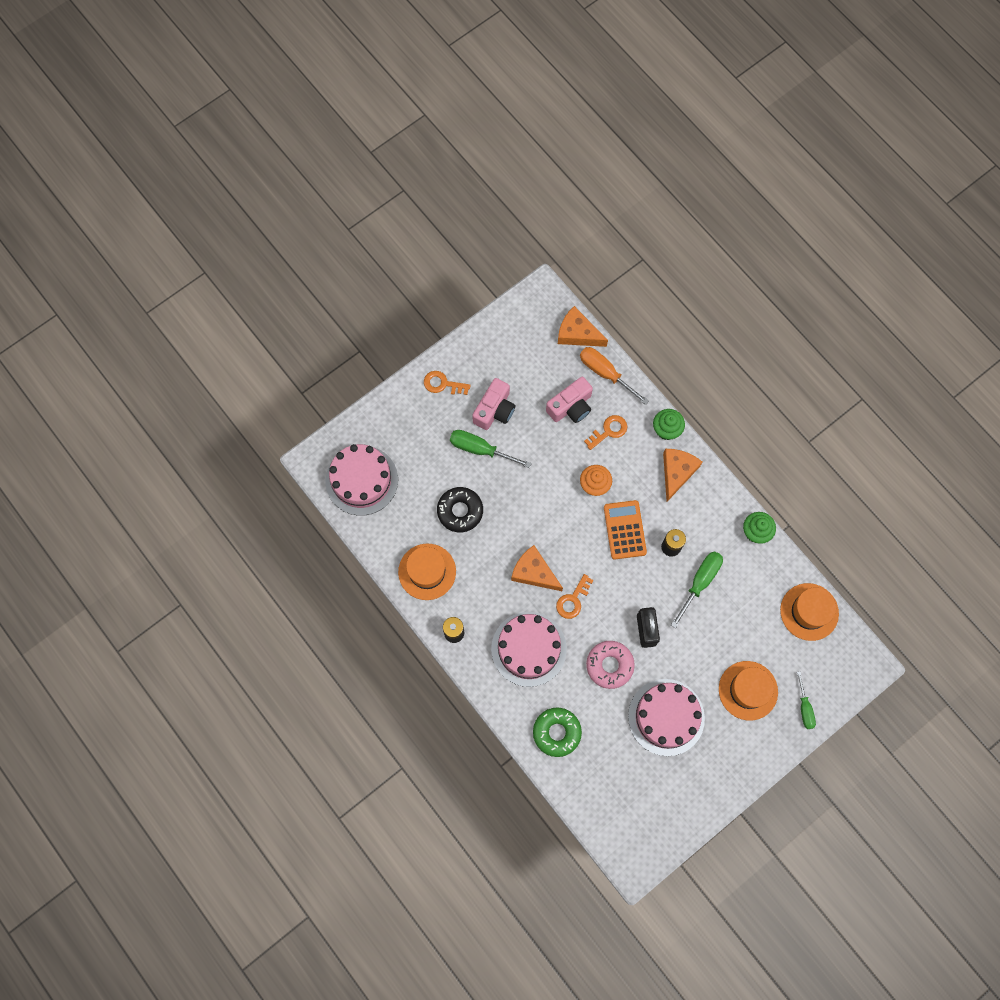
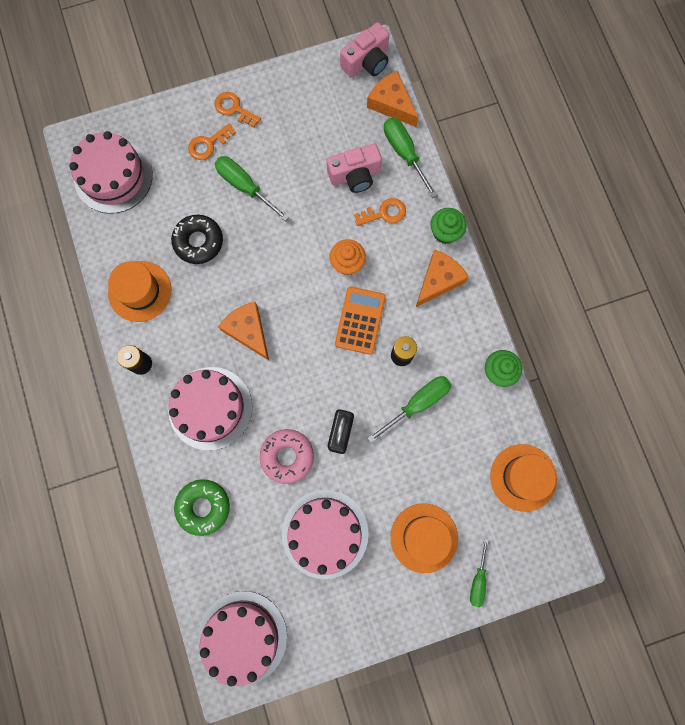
camera: 20 degrees right, 5 degrees up
pink camera [472,378,515,430] -> pink camera moved to [340,22,389,78]
orange key [556,574,594,619] -> orange key moved to [188,123,236,160]
orange screwdriver [580,347,649,405] -> green screwdriver [384,118,438,198]
none -> pink cake [198,591,287,686]

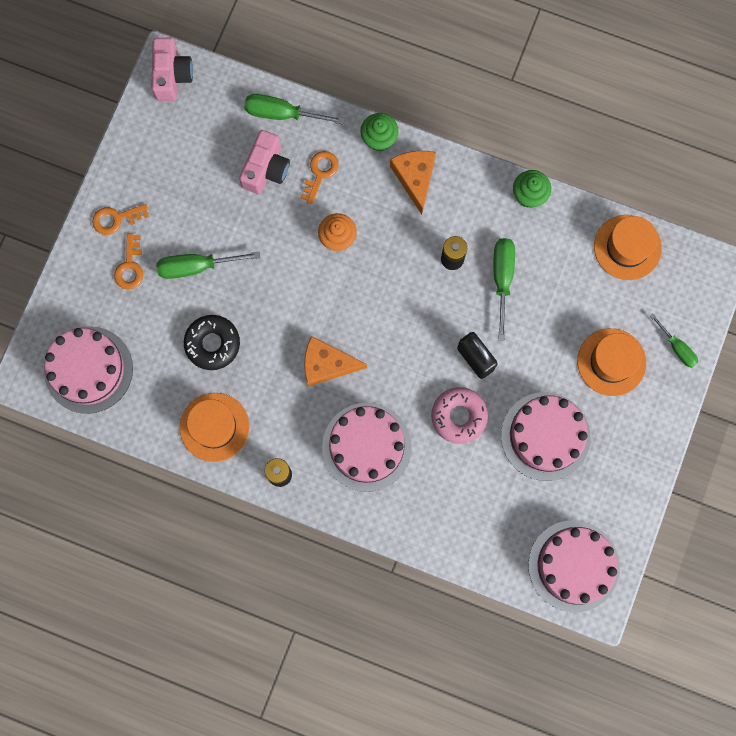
camera: 50 degrees left, 0 degrees up
green donut [174,479,230,536] -> none
orange calculator [335,287,386,354] -> none
orange cheese [367,71,418,127] -> none

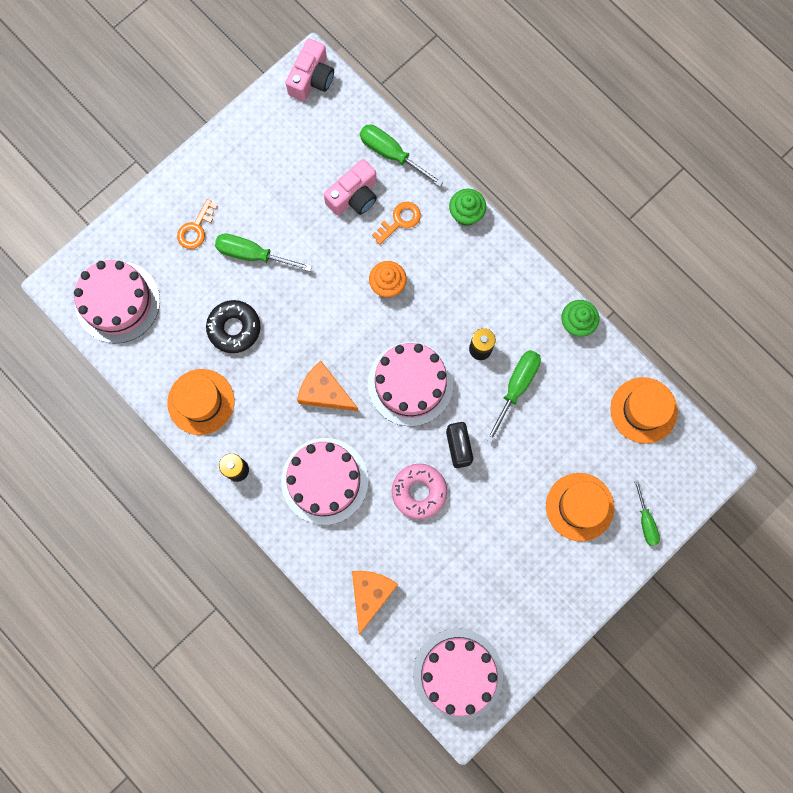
camera: 25 degrees right, 0 degrees up
orange key [92,204,149,235] -> none
orange cheese [390,151,436,215] -> orange cheese moved to [352,571,399,635]
pink cake [501,392,590,481] -> pink cake moved to [368,342,453,426]

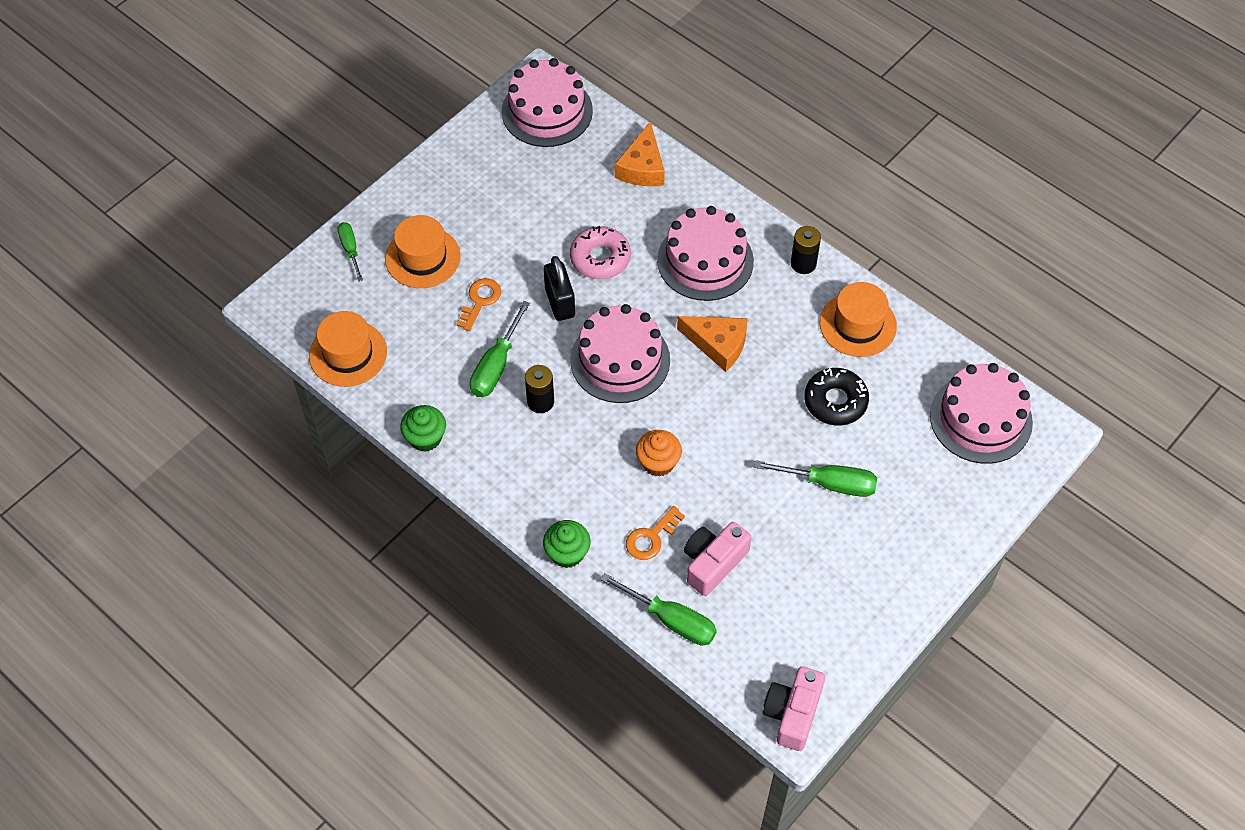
camera: 175 degrees right, 20 degrees down
orange key [177,199,218,249] -> orange key moved to [456,278,501,331]

